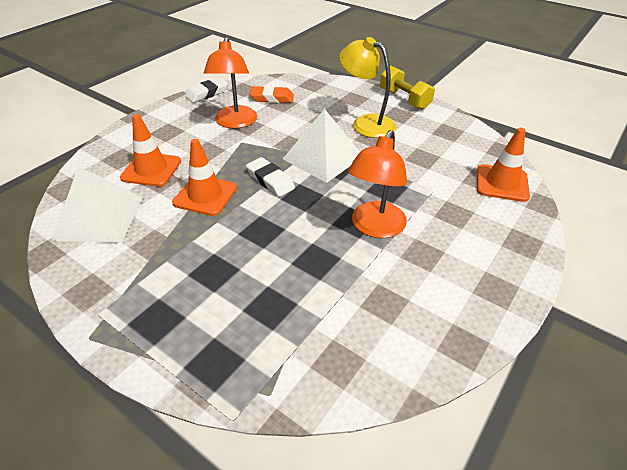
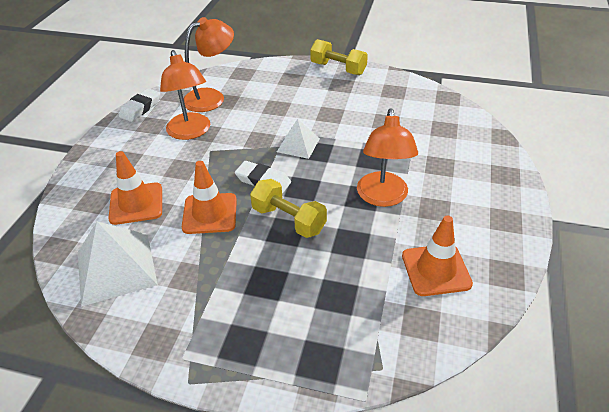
camera: 20 degrees left, 0 degrees up
orange eraser [250,86,294,103] -> orange lamp [183,17,234,112]
white pyramid [283,109,360,183] -> white pyramid [277,119,320,159], size x0.59
yellow lamp [339,37,396,138] -> none
orange traffic cone [477,128,530,202] -> orange traffic cone moved to [402,215,473,296]
none -> yellow dumbbell [250,179,327,238]

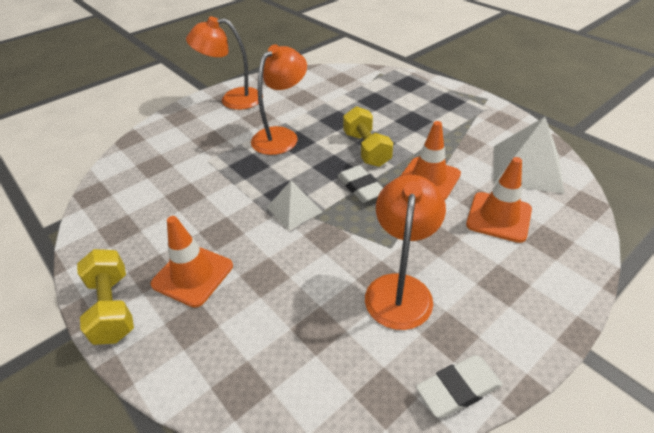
camera: 145 degrees left, 0 degrees up
orange lamp [183,17,234,112] -> orange lamp moved to [186,17,263,110]
orange traffic cone [402,215,473,296] -> orange traffic cone moved to [151,216,233,308]

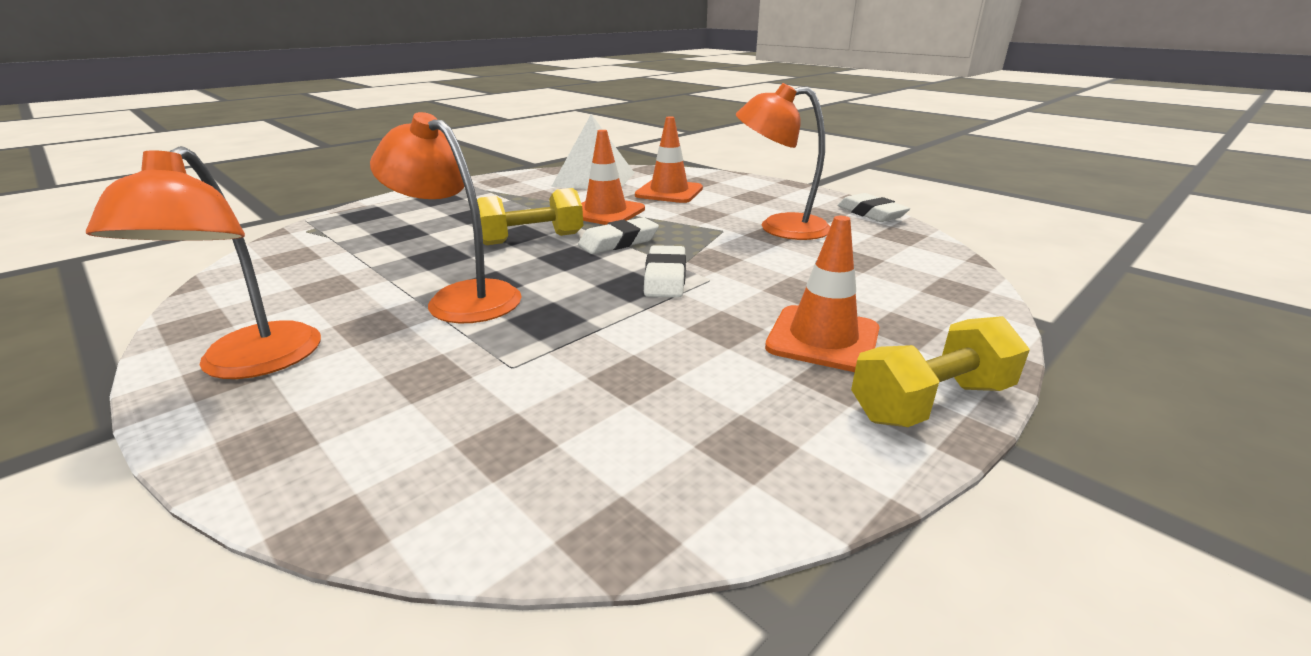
camera: 95 degrees left, 15 degrees down
white pyramid [267,180,322,230] -> white eraser [644,245,686,298]

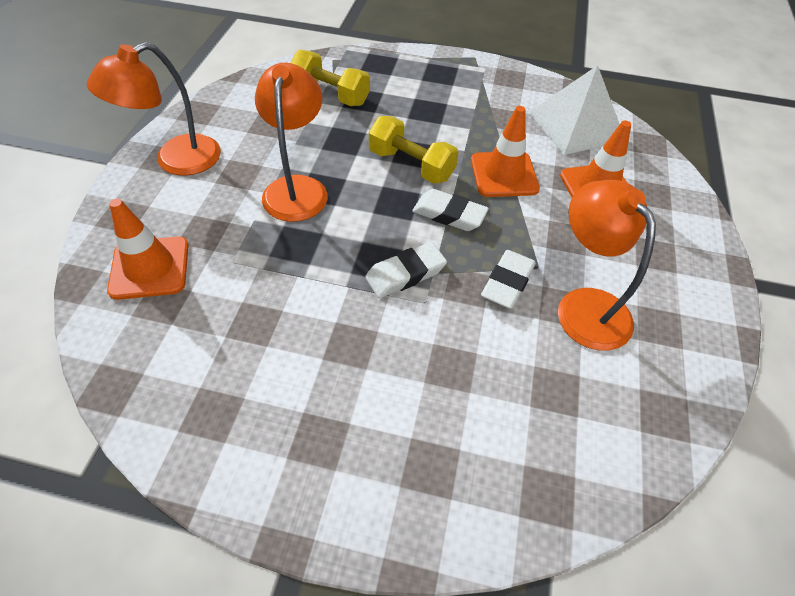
camera: 55 degrees right, 25 degrees up
orange traffic cone [765,216,879,372] -> orange traffic cone moved to [107,199,189,300]
white eraser [837,193,910,222] -> white eraser moved to [481,250,536,309]
yellow dumbbell [851,316,1030,427] -> yellow dumbbell moved to [290,49,370,106]

